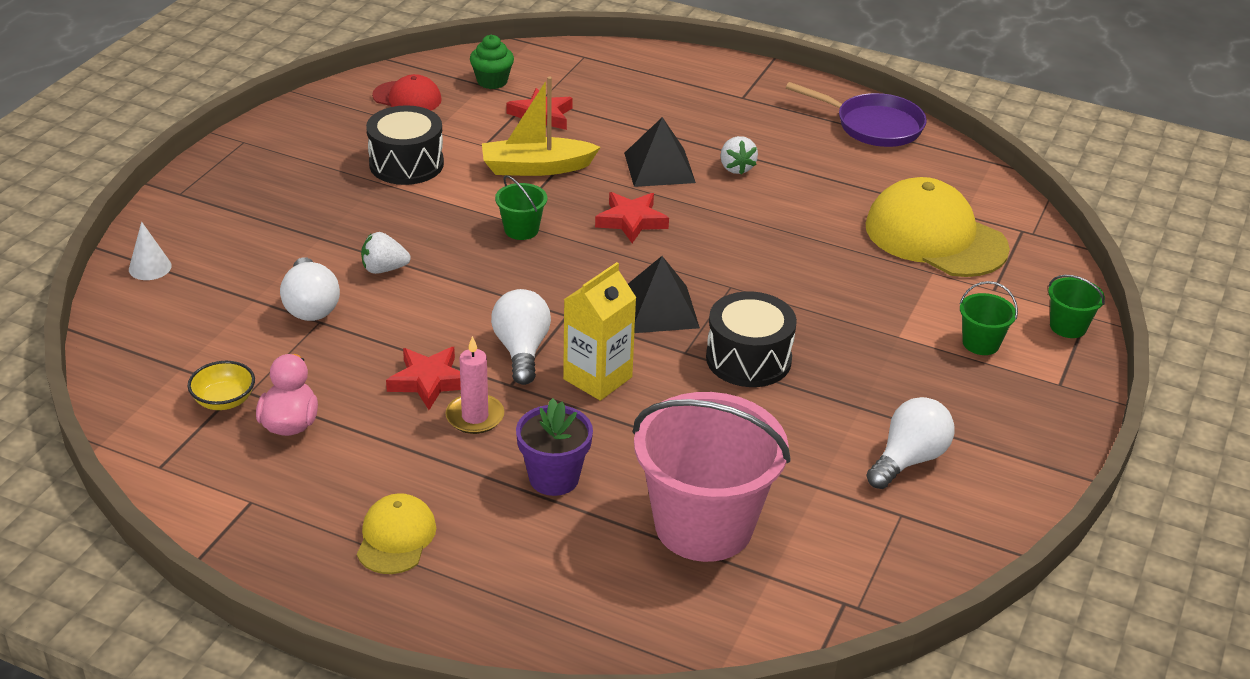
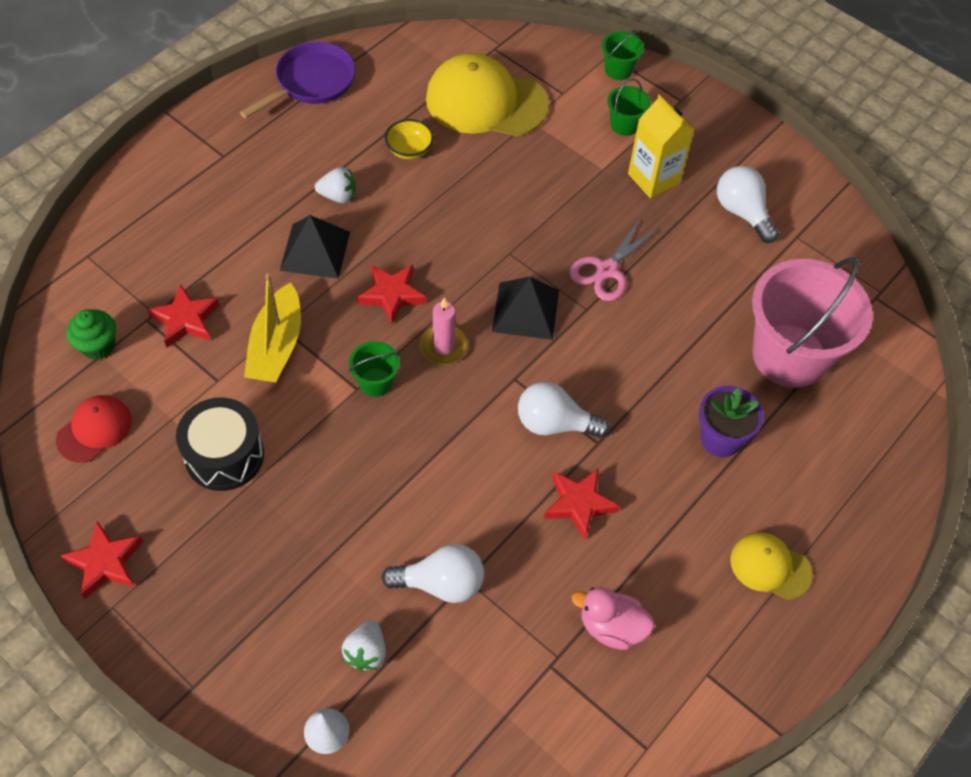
camera: 75 degrees left, 20 degrees up
yellow bowl [188,361,255,410] -> yellow bowl moved to [385,119,434,159]
white strawberry [361,232,411,274] -> white strawberry moved to [342,620,386,671]
pink candle [446,336,504,434] -> pink candle moved to [420,298,468,364]
yellow carton [563,262,637,401] -> yellow carton moved to [628,95,695,198]
black drum [706,291,797,387] -> pink scissors [569,219,660,301]
yellow cap [866,177,1010,277] -> yellow cap turned 45 degrees clockwise [426,53,549,137]
none -> red star [60,521,143,599]

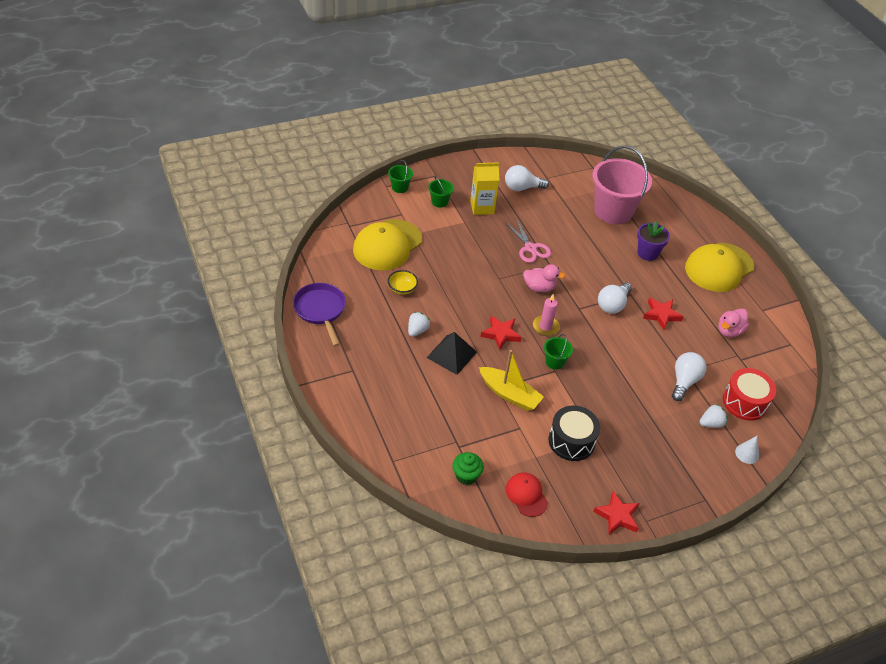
camera: 65 degrees left, 10 degrees down
red star [147,284,220,348] -> none
white strawberry [342,620,386,671] -> white strawberry turned 60 degrees counterclockwise [699,404,727,428]
black pyramid [492,276,559,340] -> pink duck [523,264,565,292]
yellow cap [730,533,812,600] -> yellow cap [685,243,754,292], size x1.89
none -> red drum [723,368,776,421]

